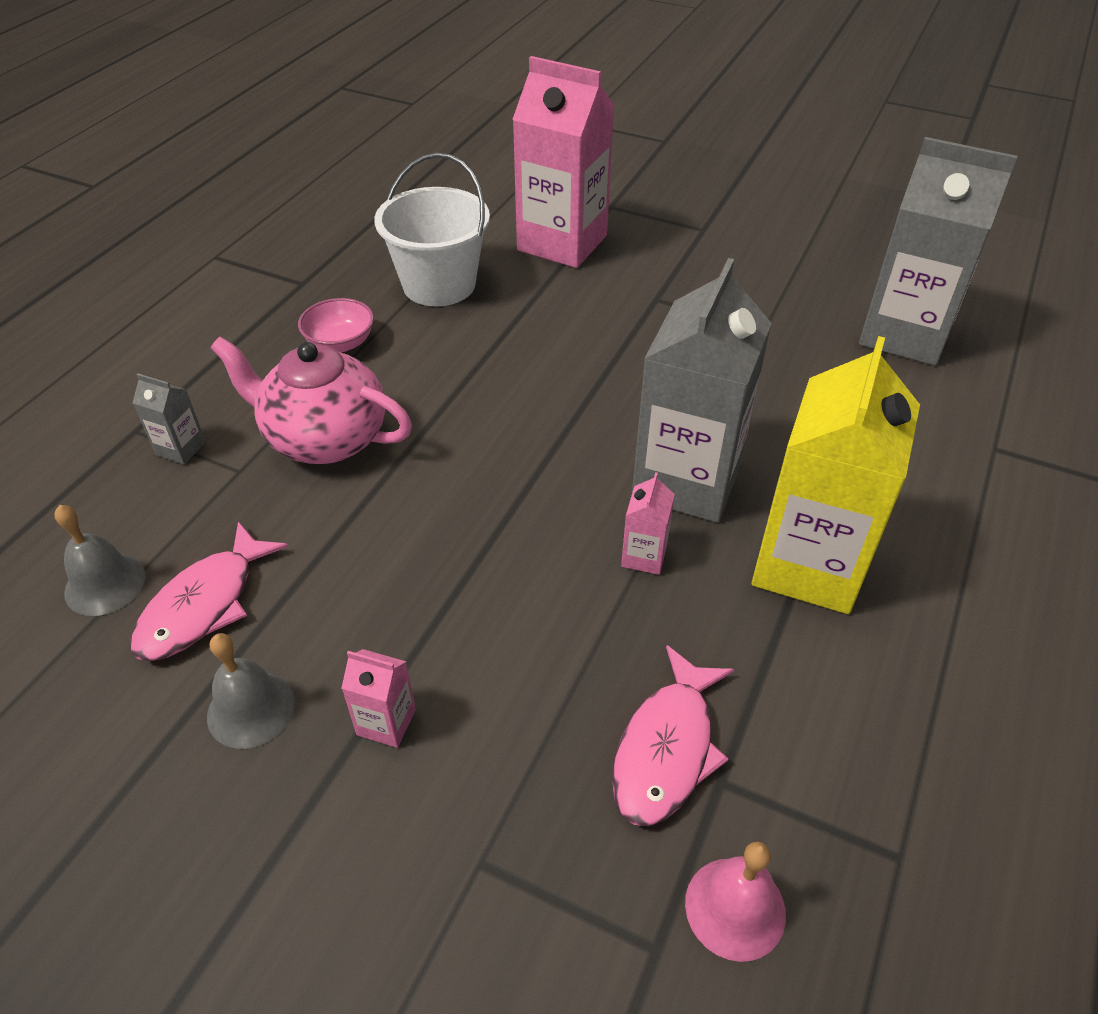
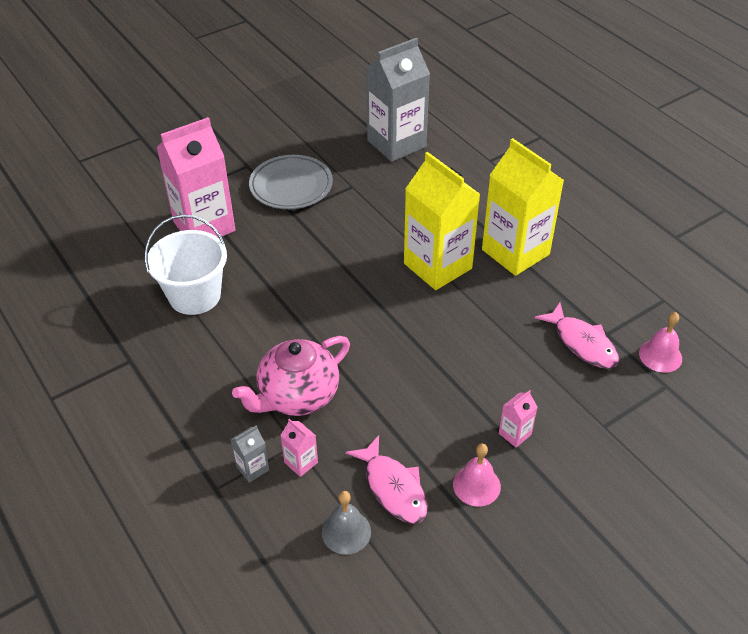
camera: 60 degrees left, 0 degrees up
grey bell [207,633,295,749] -> pink bell [453,443,501,507]
pink bowl [298,298,374,352] -> none
pink carton [621,472,675,575] -> pink carton moved to [280,419,318,477]
grey carton [632,258,772,523] -> yellow carton [404,152,480,290]
none -> grey plate [249,155,333,209]

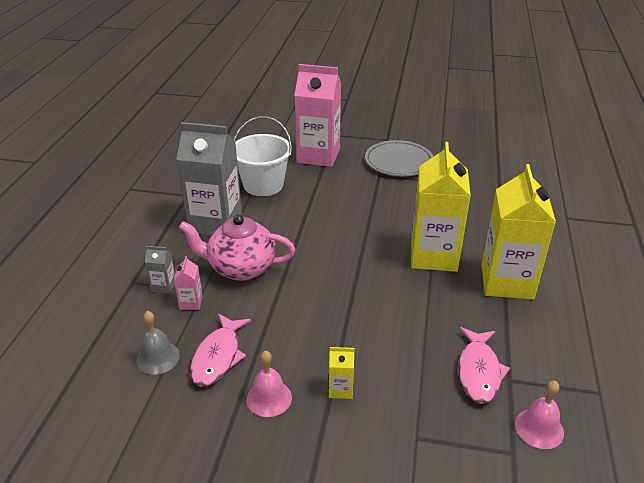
camera: 45 degrees right, 10 degrees down
grey carton [366,38,430,162] -> grey carton moved to [176,122,242,236]
pink carton [499,390,537,448] -> yellow carton [329,347,354,399]

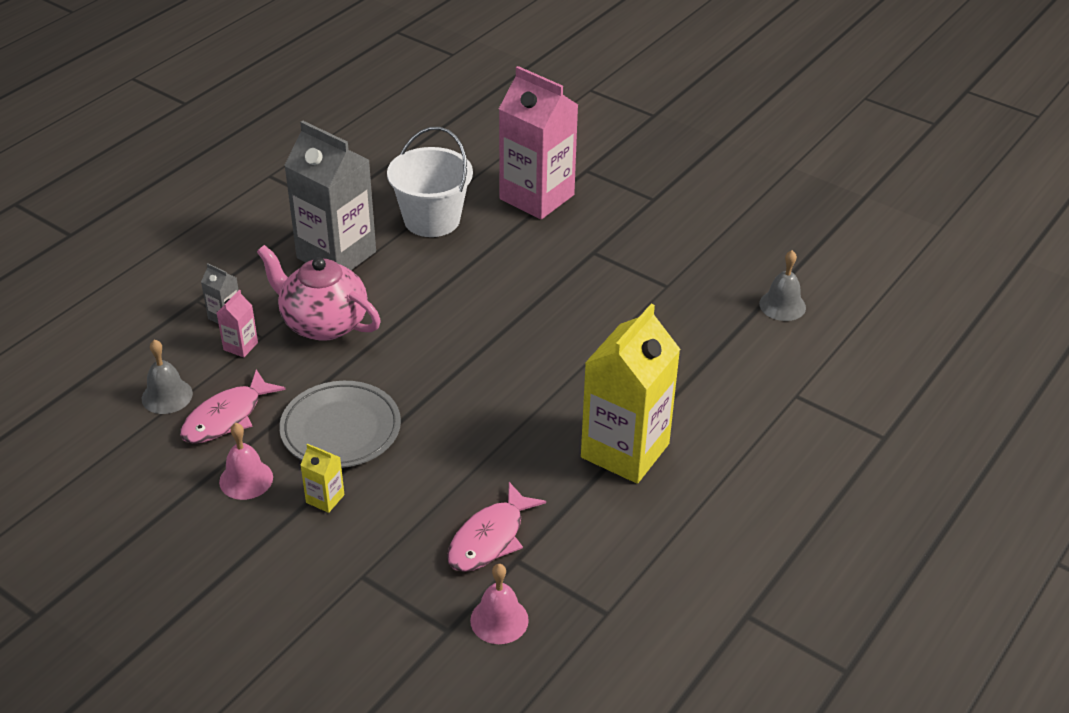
camera: 25 degrees right, 5 degrees up
grey plate [365,140,434,176] -> grey plate moved to [279,381,401,468]
yellow carton [411,142,471,272] -> none
none -> grey bell [759,250,806,321]

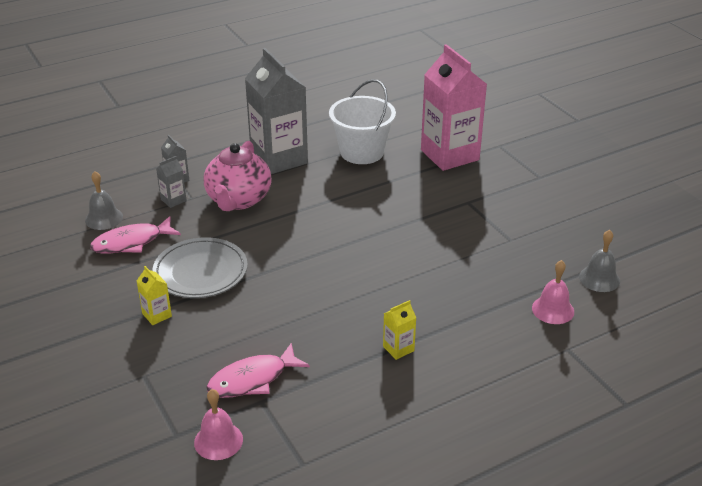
camera: 25 degrees right, 5 degrees down
pink carton [217,290,258,358] -> grey carton [156,156,187,208]
pink bell [219,423,273,500] -> pink bell moved to [532,260,574,324]
pink teapot [257,245,381,341] -> pink teapot turned 135 degrees counterclockwise [204,141,272,211]
yellow carton [581,304,680,484] -> yellow carton [383,300,416,360], size x0.41

